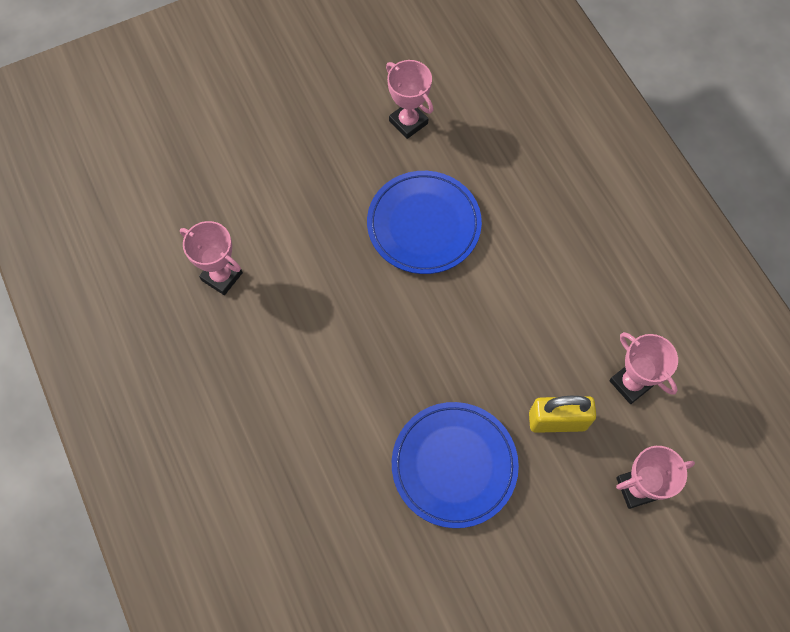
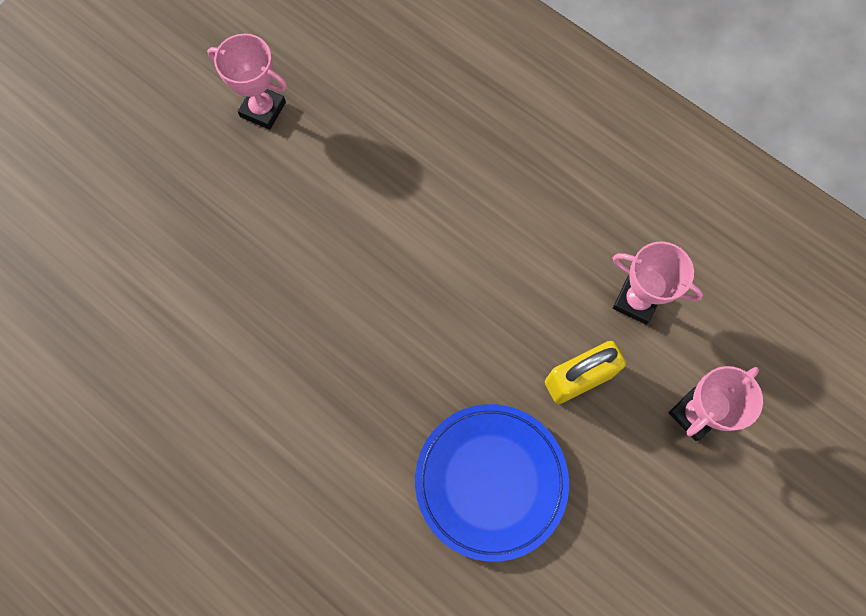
camera: 25 degrees left, 5 degrees up
pink trophy [180,221,243,295] -> none
blue plate [367,171,482,274] -> none

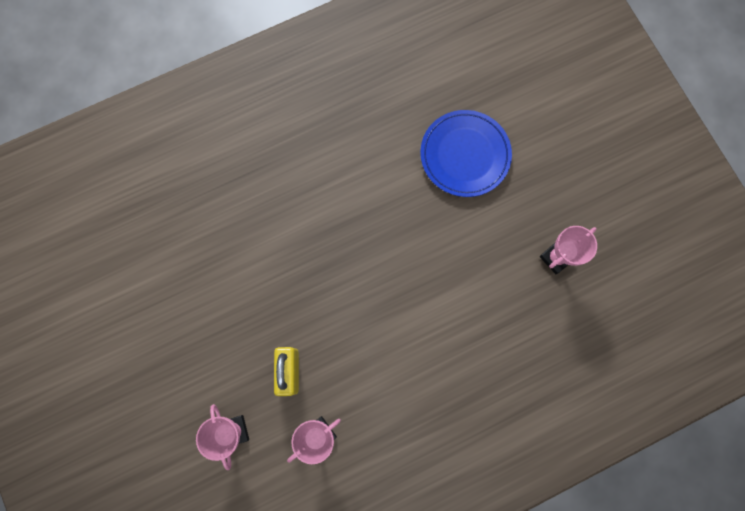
camera: 115 degrees right, 5 degrees up
blue plate [415,404,569,562] -> blue plate moved to [420,110,512,197]

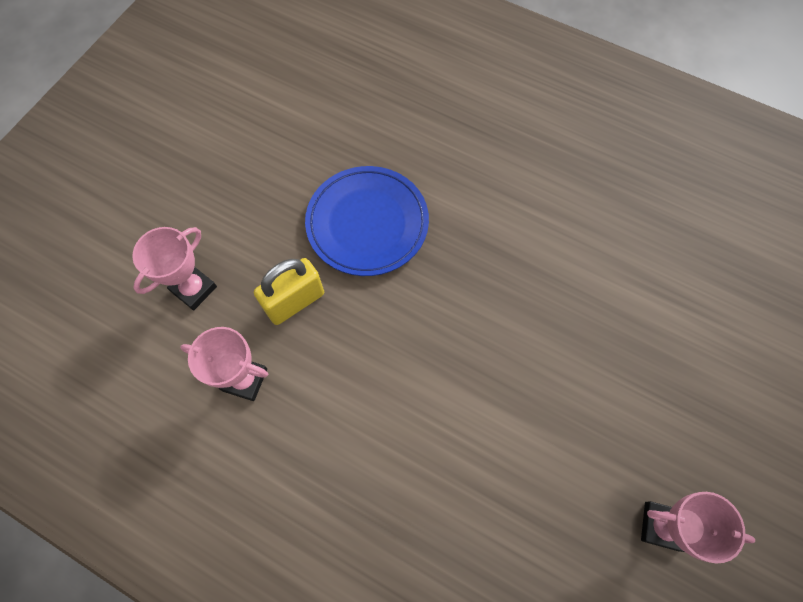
camera: 55 degrees right, 10 degrees down
blue plate [420,110,512,197] -> blue plate moved to [305,166,429,276]

